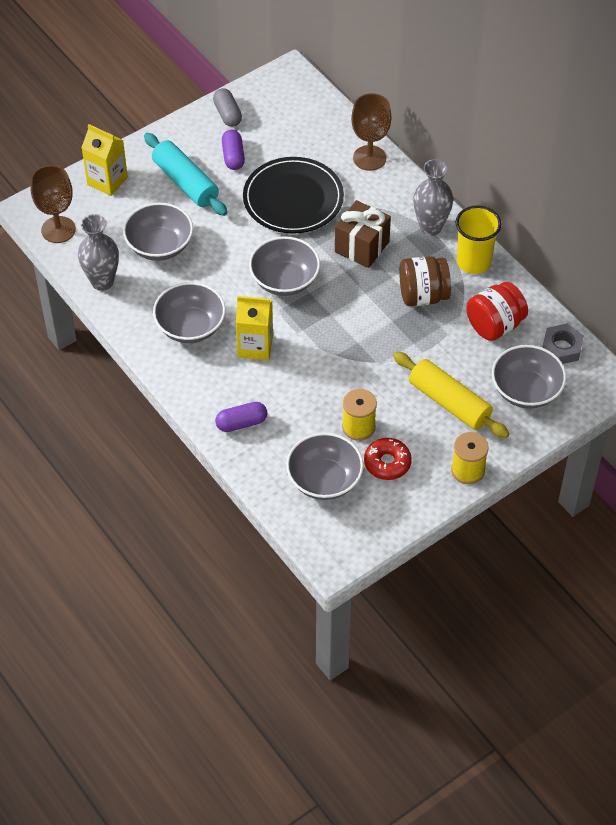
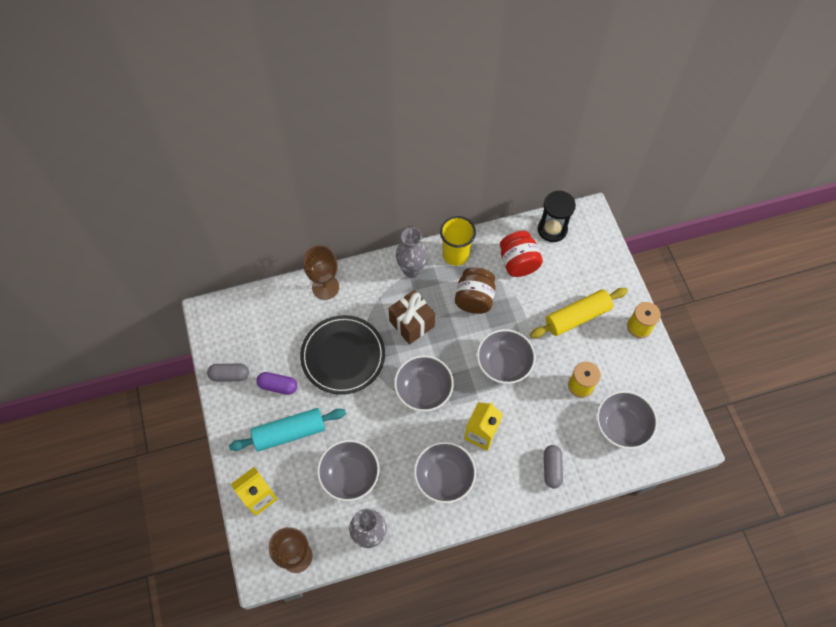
camera: 70 degrees left, 10 degrees up
purple capsule [215,402,267,432] -> grey capsule [544,445,563,488]
red donut [364,438,412,480] -> none
grey bowl [492,345,566,409] -> grey bowl moved to [477,329,536,384]
grey nut [542,323,584,364] -> black hourglass [537,191,576,242]

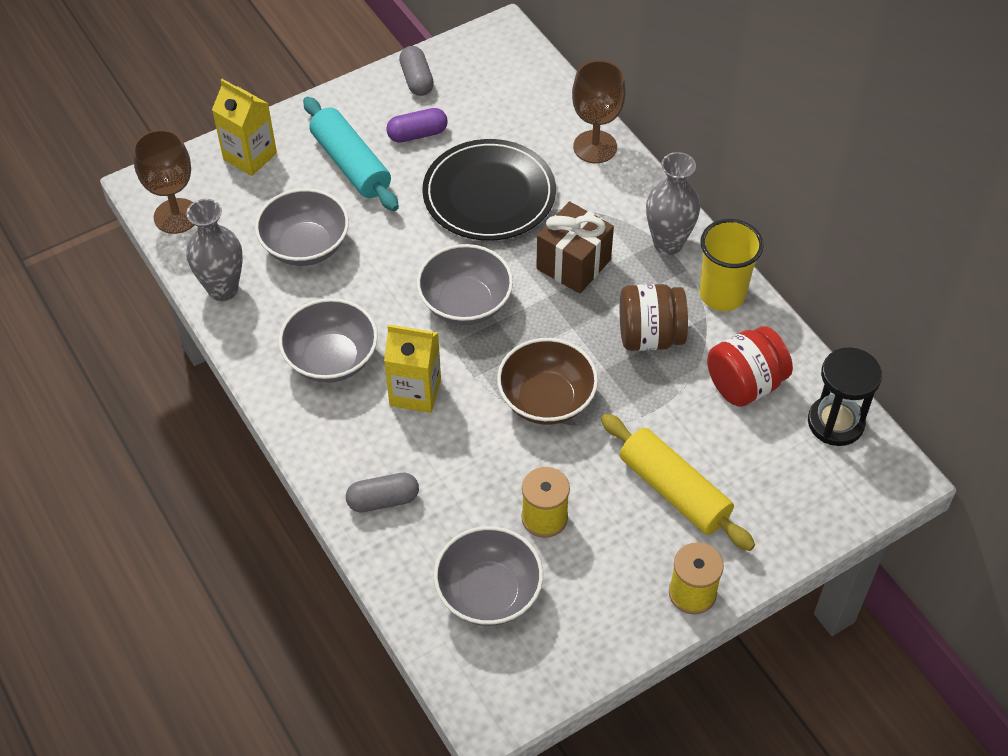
camera: 75 degrees right, 10 degrees down
purple capsule [256,372,297,395] -> purple capsule turned 75 degrees clockwise [386,108,448,143]
grey bowl [477,329,536,384] -> brown bowl [497,338,598,425]

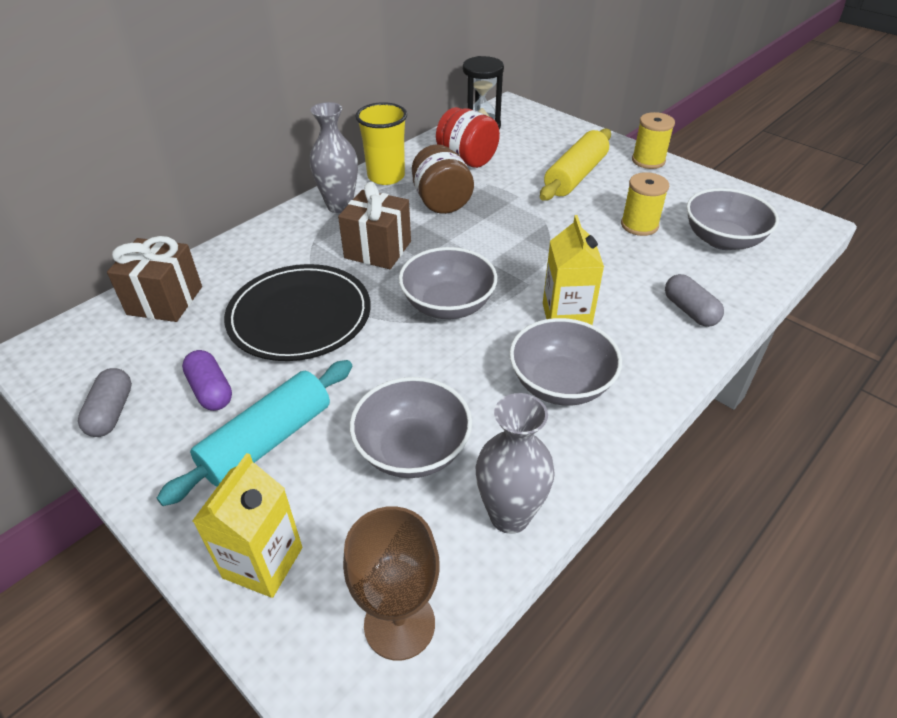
camera: 105 degrees left, 10 degrees down
grey capsule [399,46,434,96] -> grey capsule turned 60 degrees counterclockwise [78,368,132,437]
brown bowl [497,338,598,425] -> none
brown goblet [572,60,626,163] -> none
none -> brown gift [107,236,202,322]

